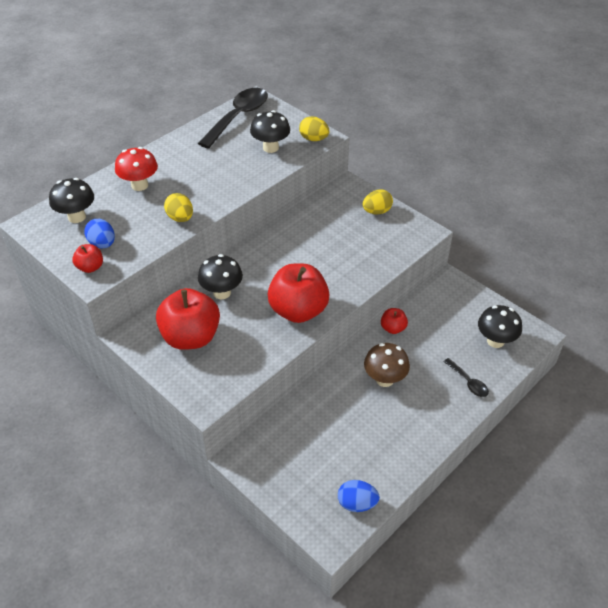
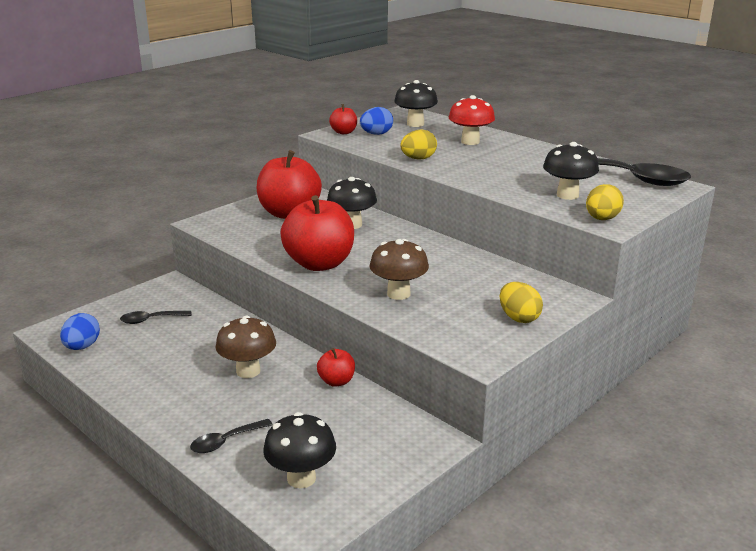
camera: 90 degrees right, 20 degrees down
none -> black spoon [120,311,192,324]
none -> brown mushroom [370,239,429,300]

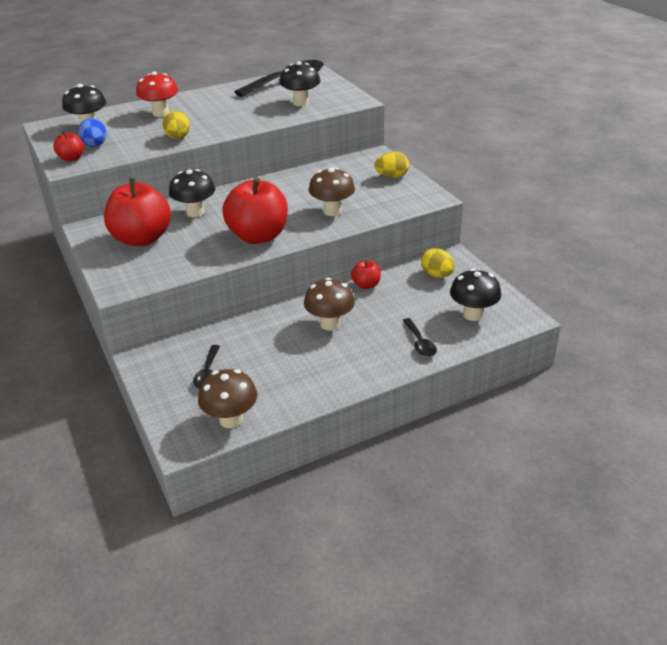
camera: 70 degrees left, 10 degrees up
blue egg [60,313,100,350] -> brown mushroom [198,369,257,428]
yellow egg [586,184,624,220] -> yellow egg moved to [421,248,455,278]

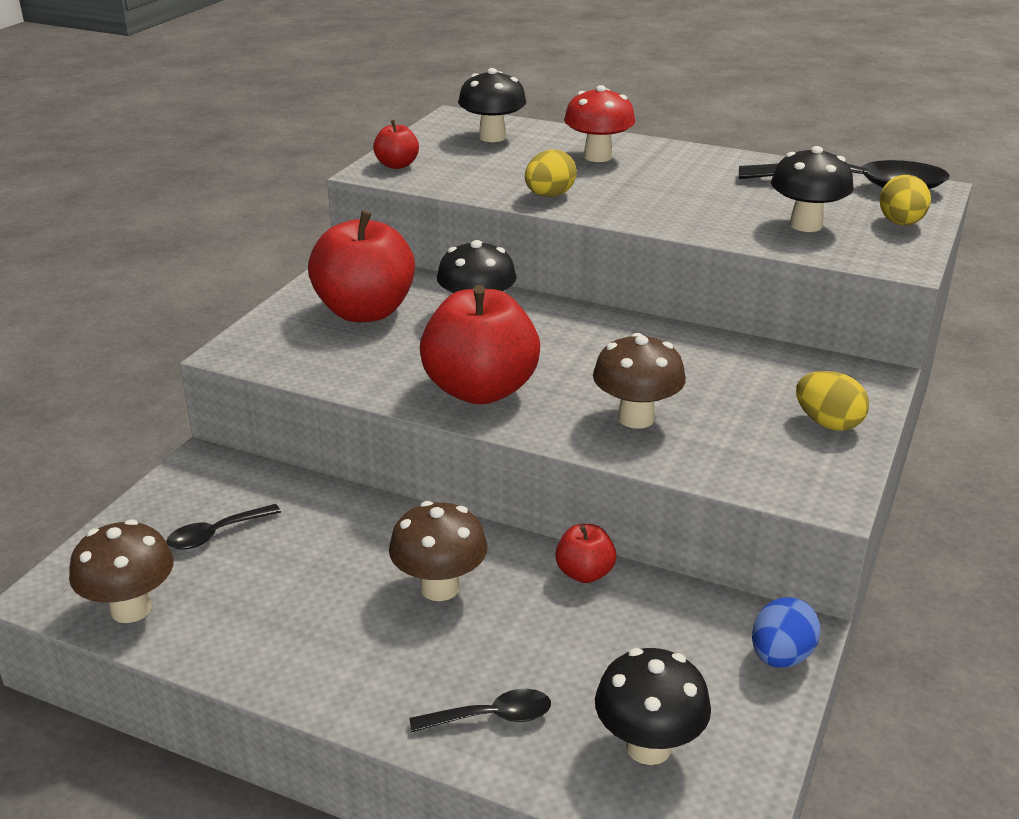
camera: 50 degrees right, 5 degrees down
blue egg [78,118,107,147] -> blue egg moved to [752,598,821,668]
black spoon [402,318,437,357] -> black spoon turned 135 degrees counterclockwise [410,689,551,732]
yellow egg [421,248,455,278] -> yellow egg moved to [880,175,931,225]

